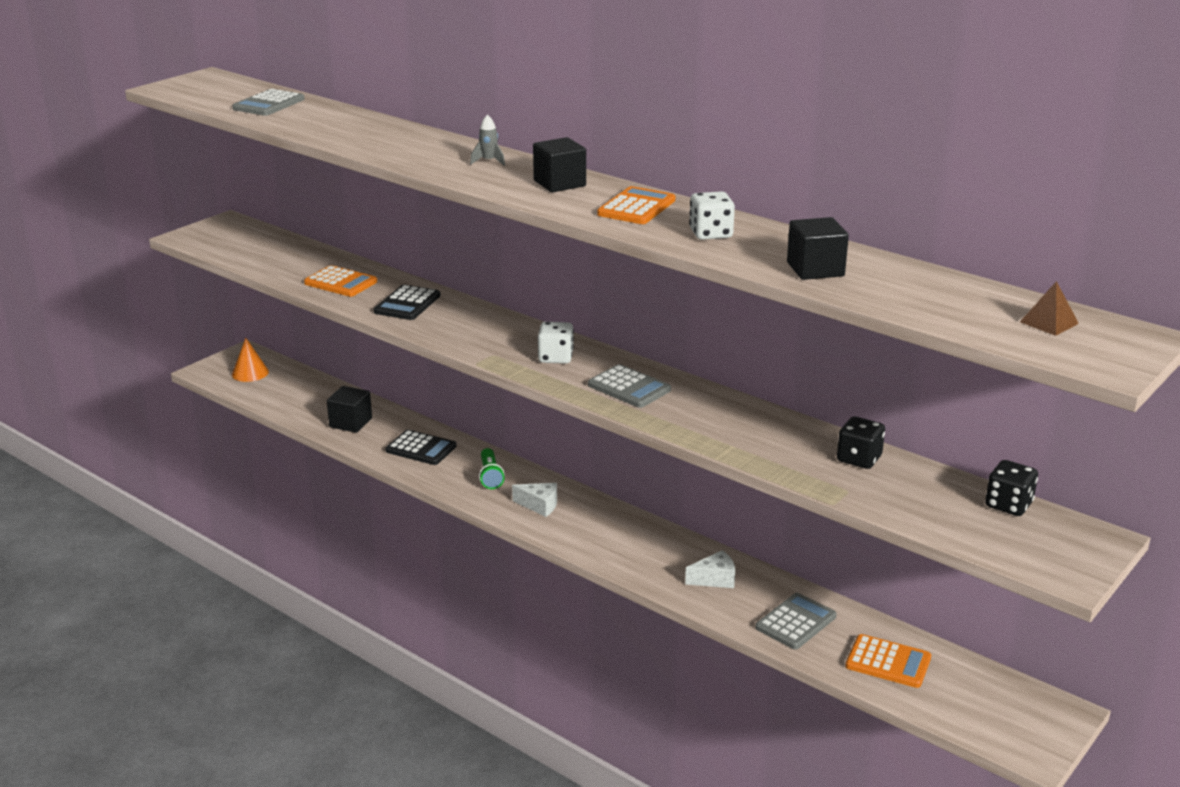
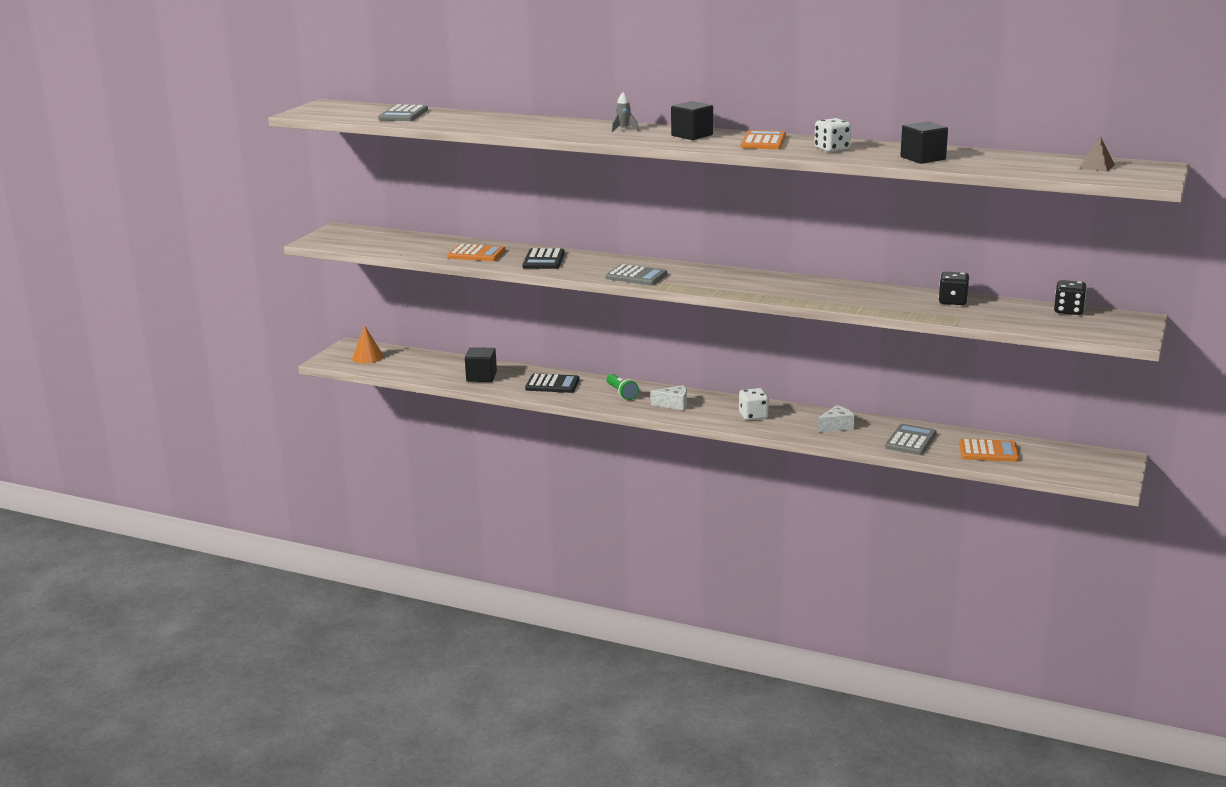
camera: 15 degrees left, 5 degrees down
white dice [538,322,574,364] -> white dice moved to [739,388,769,420]
grey calculator [588,364,671,408] -> grey calculator moved to [606,264,668,285]

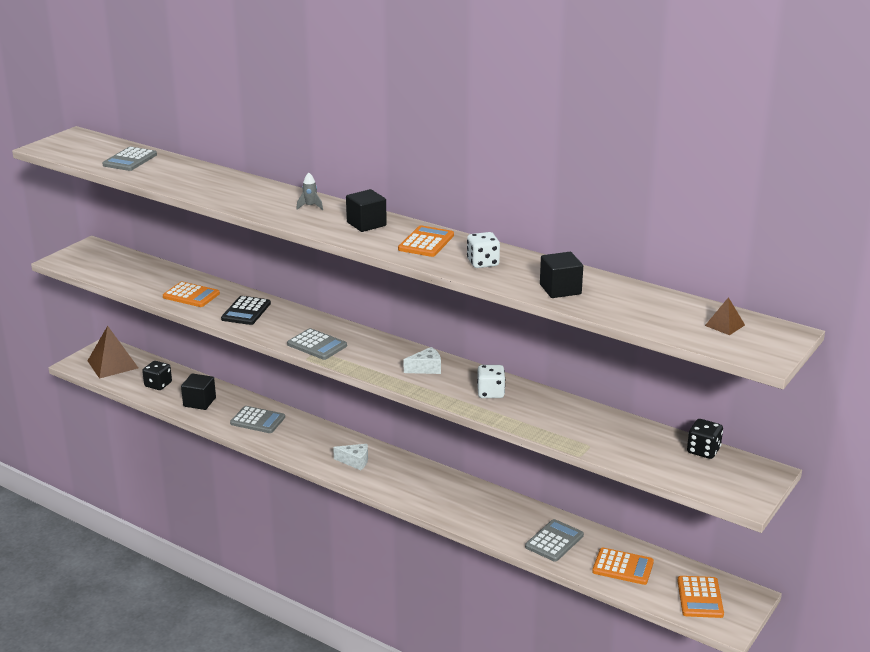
camera: 10 degrees right, 5 degrees up
orange cone [352,326,384,364] -> brown pyramid [88,326,138,379]
black calculator [525,373,580,393] -> grey calculator [230,406,285,433]
green flashlight [606,374,639,400] -> none
white dice [739,388,769,420] -> white dice moved to [477,365,505,398]
white cheese [817,405,855,432] -> white cheese moved to [404,347,441,374]
black dice [938,272,969,305] -> black dice moved to [142,361,172,390]
none -> orange calculator [677,576,724,618]

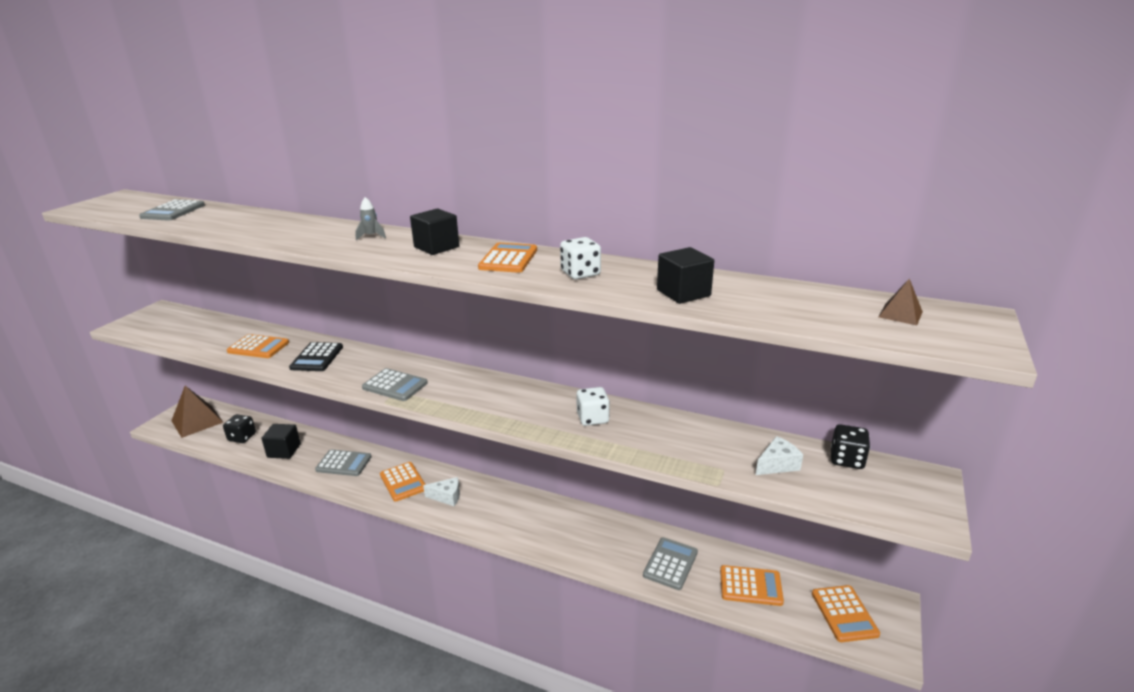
camera: 10 degrees left, 0 degrees up
white cheese [404,347,441,374] -> white cheese moved to [756,436,803,475]
none -> orange calculator [380,462,426,502]

